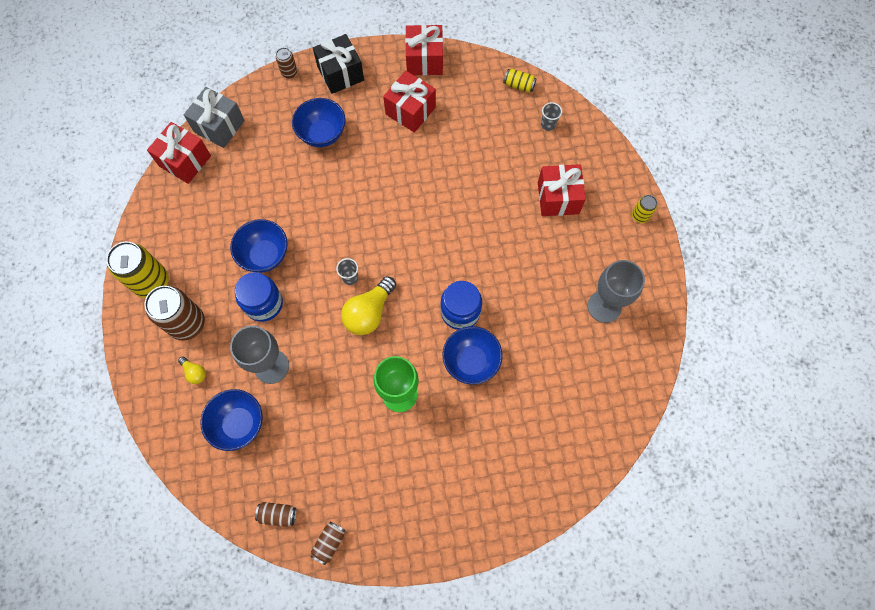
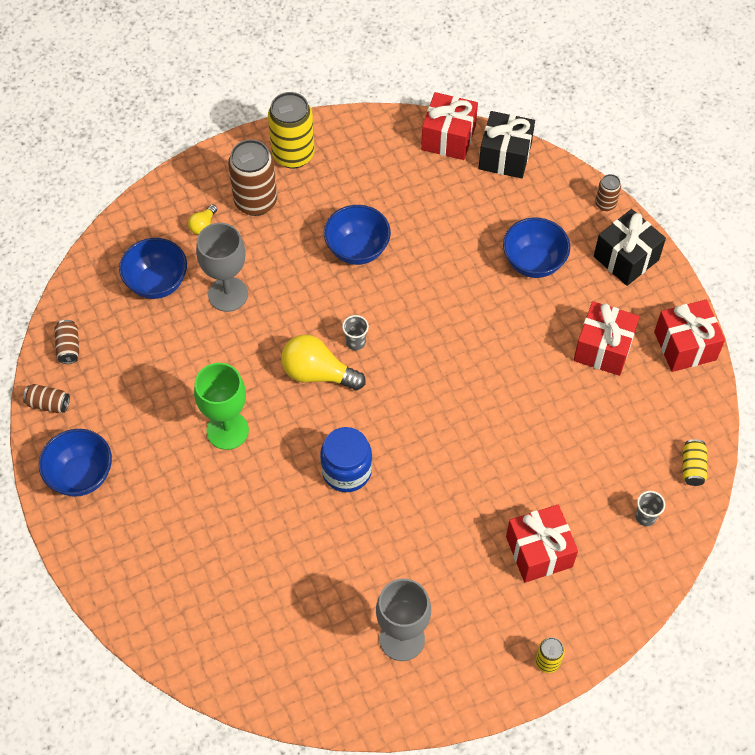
camera: 75 degrees right, 10 degrees down
grey gift [184,87,245,148] -> black gift [478,111,535,178]
blue jar [235,272,283,322] -> none
blue bowl [443,326,503,385] -> blue bowl moved to [39,429,112,497]

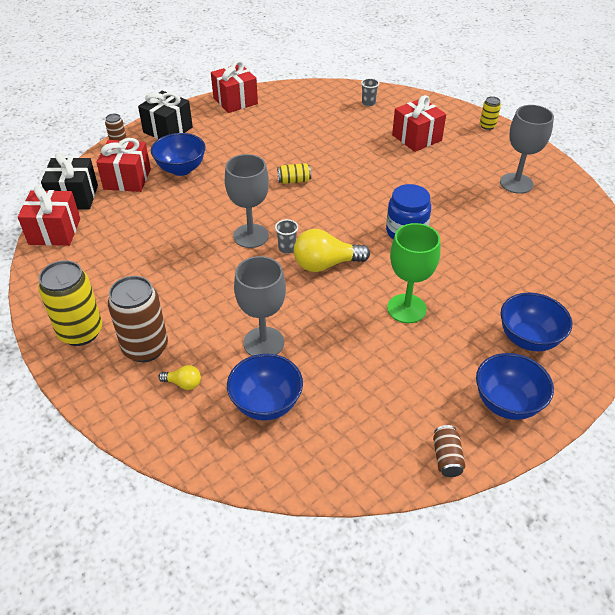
camera: 105 degrees left, 15 degrees down
brown can [54,320,79,364] -> none
yellow light bulb [281,335,366,390] -> yellow light bulb turned 75 degrees clockwise [294,229,370,272]
blue bowl [324,205,391,265] -> blue bowl moved to [501,293,572,351]
red gift [574,301,640,376] -> red gift moved to [96,138,151,192]
yellow can [683,439,707,486] -> yellow can moved to [277,163,311,184]
none -> grey goblet [225,154,269,248]

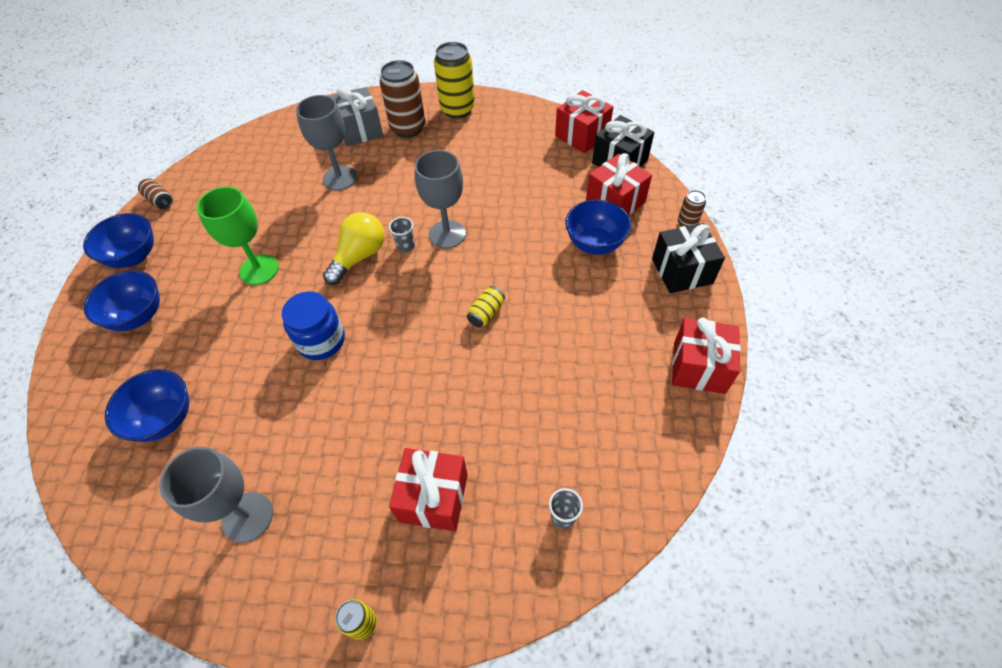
camera: 135 degrees right, 10 degrees up
yellow light bulb [158,365,201,390] -> grey gift [330,87,383,146]
blue bowl [227,354,303,421] -> blue bowl moved to [105,369,189,442]

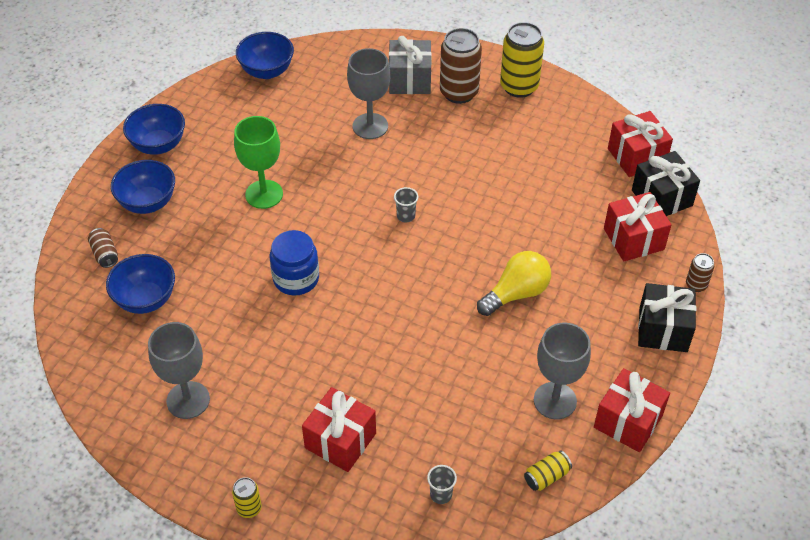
camera: 20 degrees right, 5 degrees down
brown can [138,179,173,209] -> brown can moved to [88,228,118,268]
yellow light bulb [323,212,385,285] -> yellow light bulb moved to [477,251,551,316]
grey goblet [415,150,466,248] -> grey goblet moved to [534,323,591,419]
yellow can [467,286,505,327] -> yellow can moved to [524,450,572,491]
blue bowl [565,200,631,255] -> blue bowl moved to [236,32,294,79]

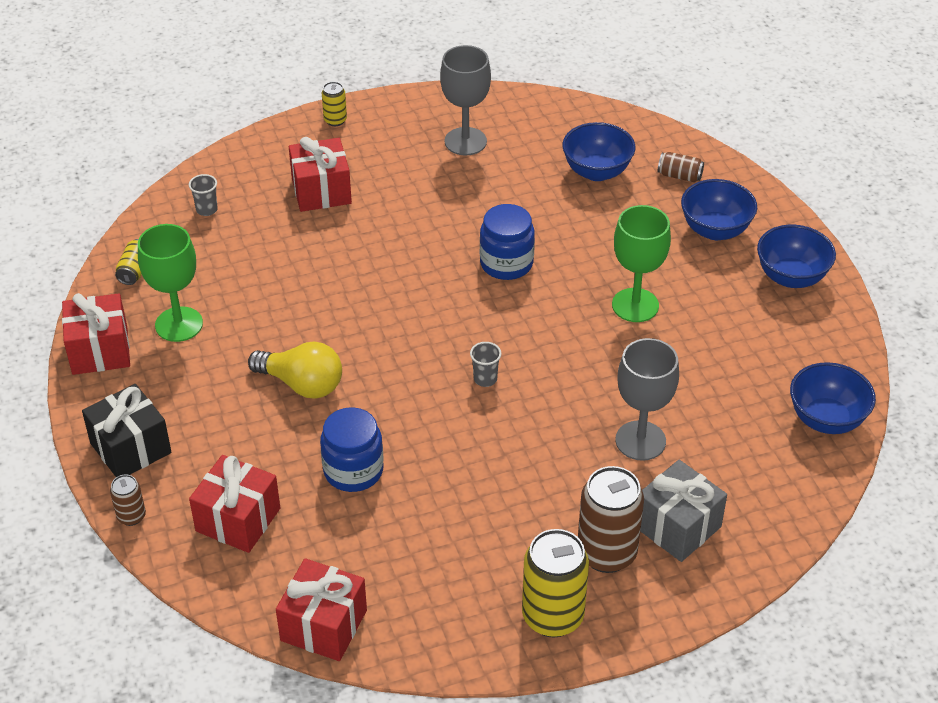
camera: 135 degrees right, 5 degrees down
yellow light bulb [477,251,551,316] -> yellow light bulb turned 75 degrees counterclockwise [248,341,342,399]
grey goblet [534,323,591,419] -> green goblet [138,224,203,342]
black gift [632,151,700,216] -> none
none -> blue jar [320,407,383,492]

